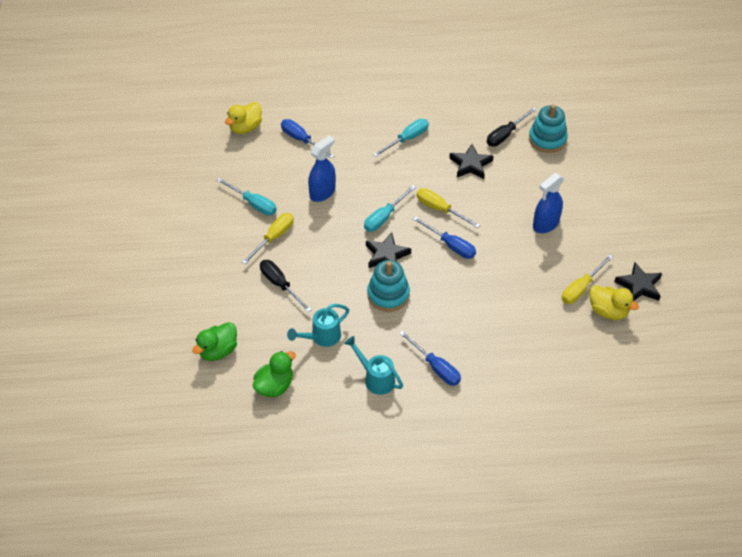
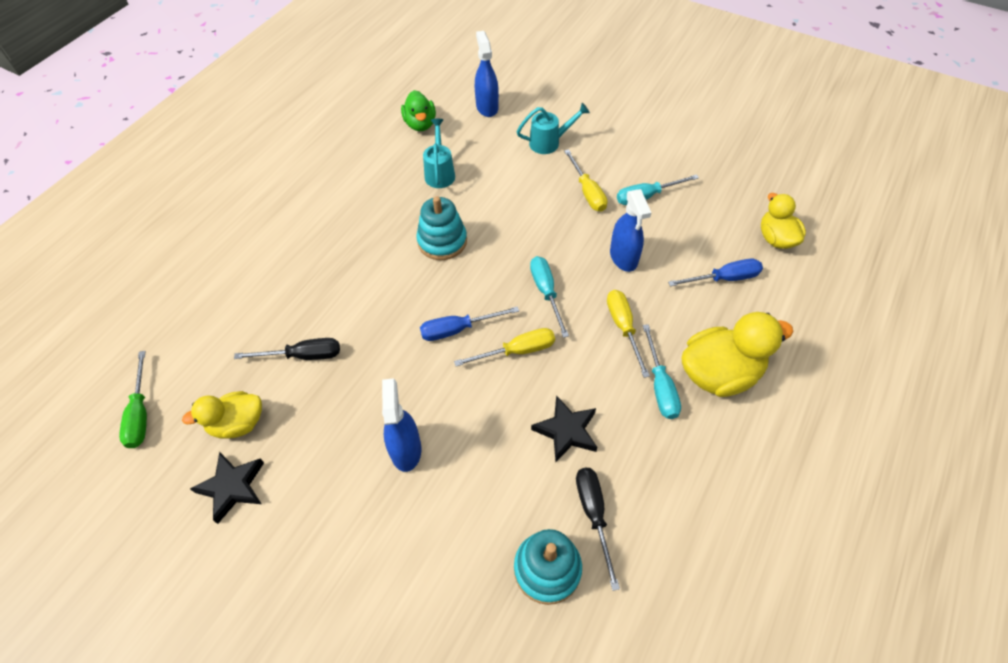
camera: 125 degrees right, 5 degrees up
green duck [192,322,237,361] -> blue spray bottle [475,31,499,117]
black screwdriver [260,260,312,312] -> black screwdriver moved to [234,338,340,360]
turquoise watering can [344,336,403,395] -> turquoise watering can moved to [516,103,590,154]
black star [366,233,411,268] -> none
blue screwdriver [399,330,461,386] -> none
yellow screwdriver [562,254,613,304] -> yellow screwdriver moved to [607,290,650,378]
none -> green screwdriver [119,351,147,448]
none -> yellow duck [682,312,794,397]

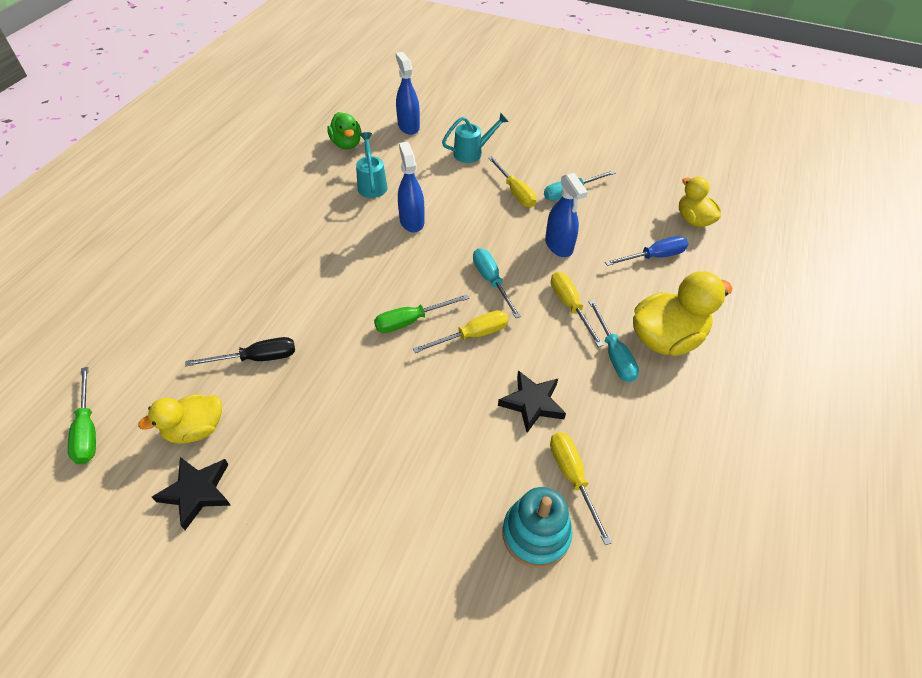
camera: 10 degrees left, 5 degrees down
blue spray bottle [382,378,421,472] -> blue spray bottle moved to [398,142,424,233]
turquoise stacking toy [416,196,467,260] -> none
blue screwdriver [420,306,519,341] -> green screwdriver [374,294,469,333]
black screwdriver [576,468,620,591] -> yellow screwdriver [550,432,612,545]

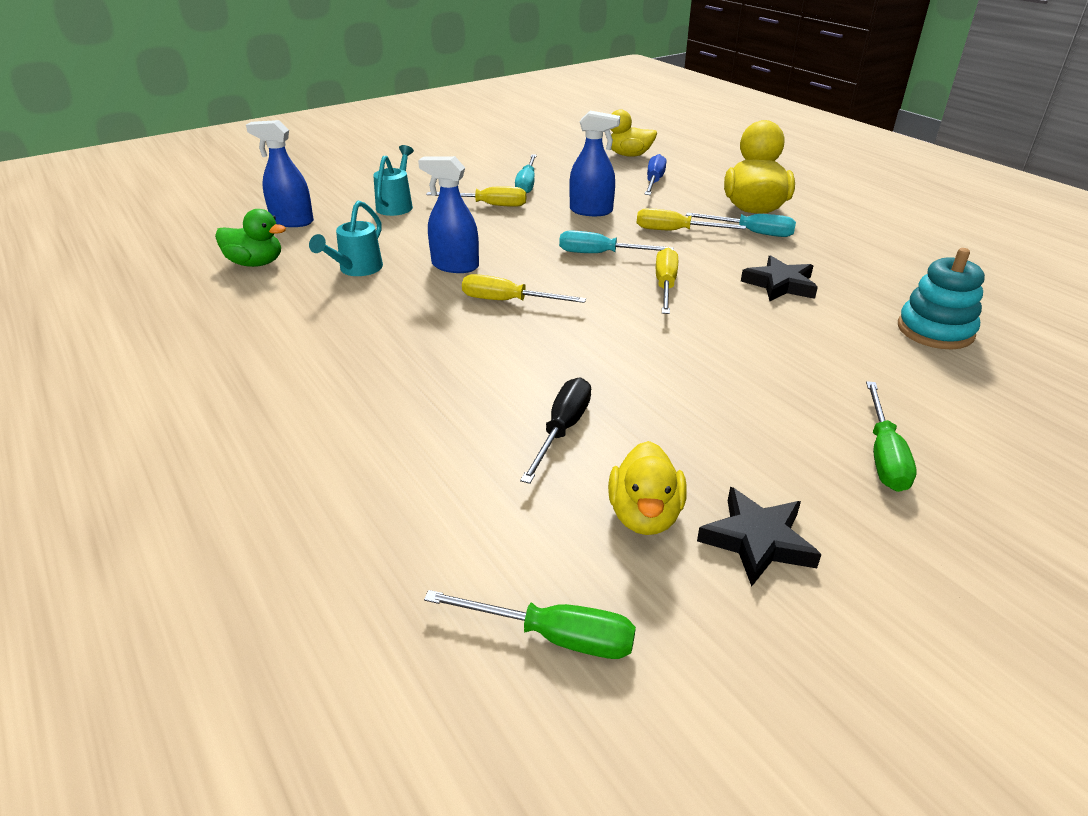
camera: 55 degrees left, 15 degrees down
turquoise watering can [356,132,387,198] -> turquoise watering can turned 90 degrees counterclockwise [309,201,383,276]
green screwdriver [374,294,469,333] -> green screwdriver moved to [866,381,917,492]
yellow screwdriver [550,432,612,545] -> yellow screwdriver moved to [462,274,586,303]

